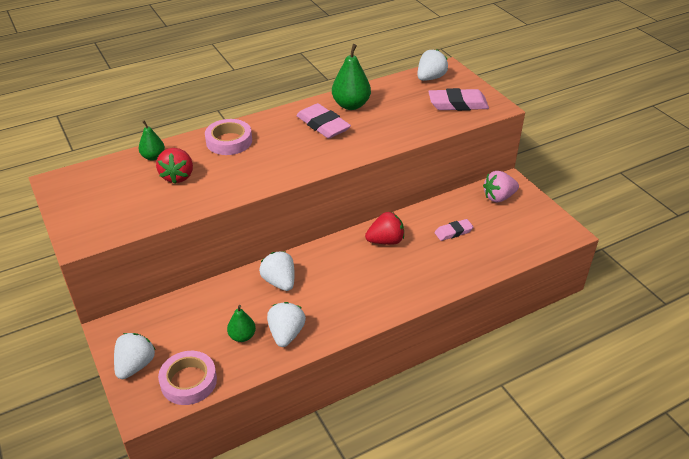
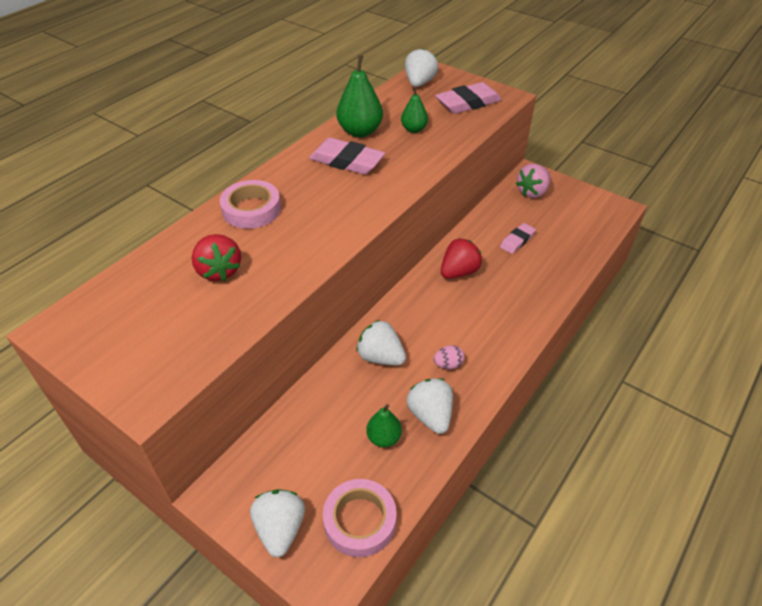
camera: 25 degrees left, 5 degrees up
green pear [139,120,165,161] -> green pear moved to [401,87,428,133]
none -> pink egg [434,345,465,369]

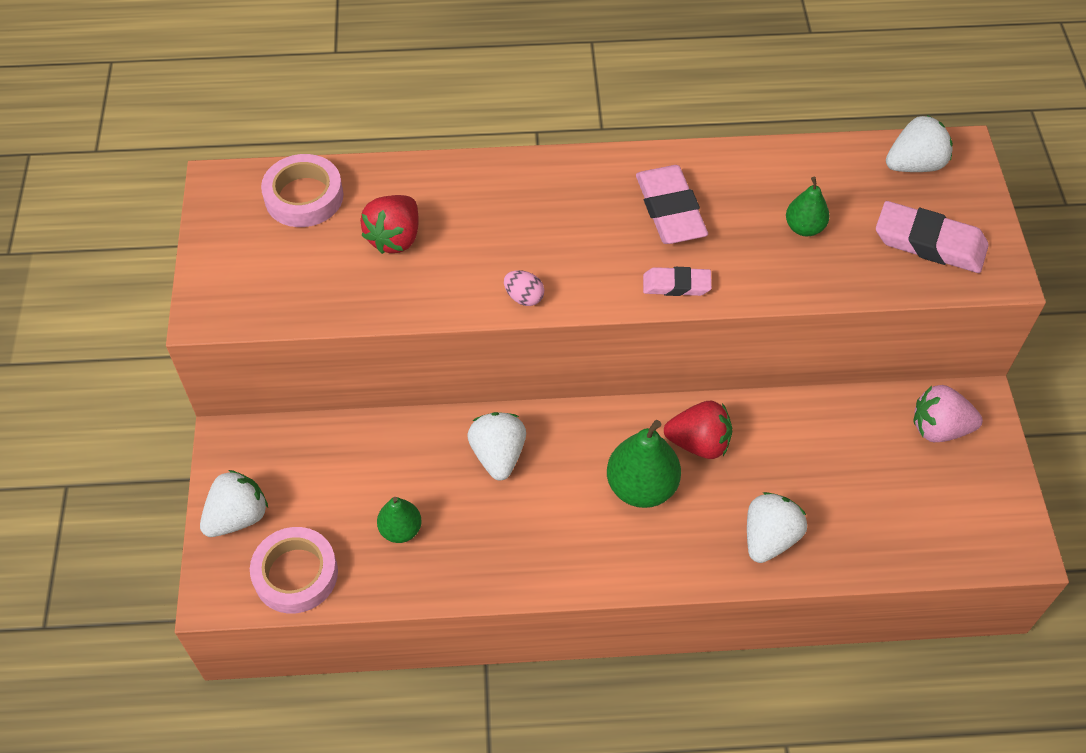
camera: 50 degrees right, 10 degrees up
pink tape [220,180,281,229] -> pink tape moved to [261,154,343,227]
green pear [337,55,383,137] -> green pear moved to [607,420,681,508]
white strawberry [407,378,453,434] -> white strawberry moved to [747,492,807,563]
pink egg [434,345,465,369] -> pink egg moved to [504,270,544,306]
pink eraser [500,223,536,254] -> pink eraser moved to [643,267,712,296]

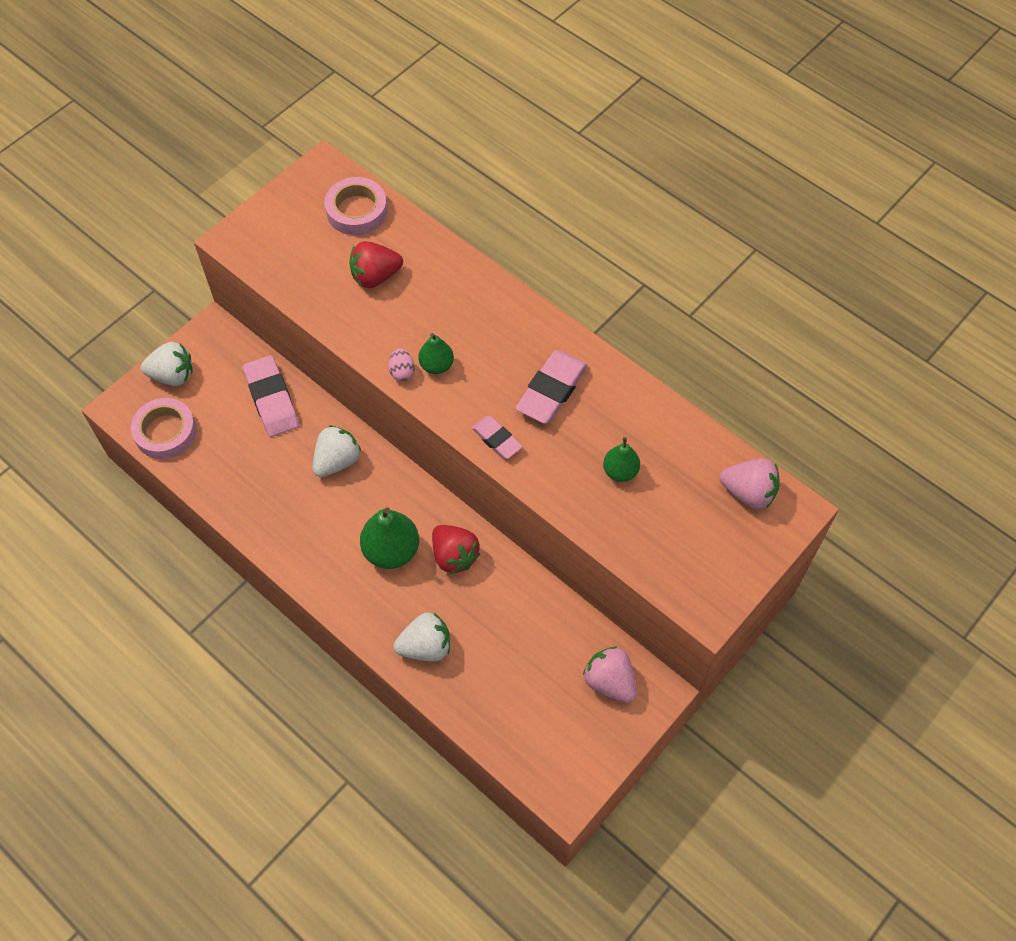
camera: 45 degrees right, 5 degrees up
green pear [377,497,422,543] -> green pear moved to [418,333,454,374]
pink eraser [876,201,989,273] -> pink eraser moved to [243,355,299,437]
white strawberry [886,115,953,172] -> pink strawberry [720,458,780,509]

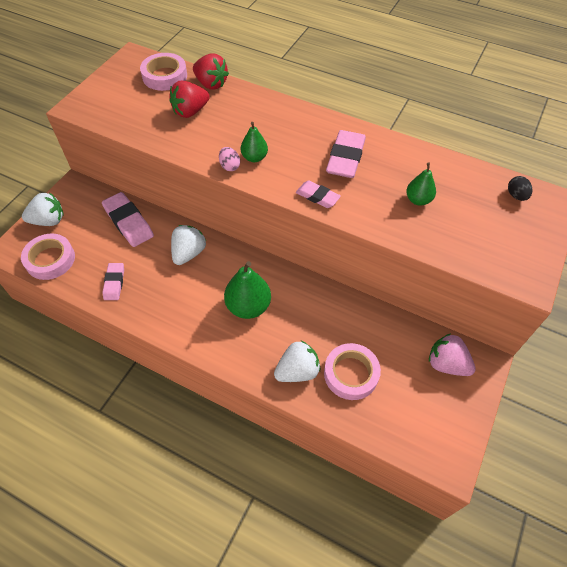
camera: 15 degrees left, 5 degrees down
red strawberry [432,525,481,574] -> red strawberry moved to [193,53,229,90]
pink strawberry [720,458,780,509] -> black egg [508,176,533,201]
none -> pink eraser [102,263,124,300]
none -> pink tape [324,343,381,400]

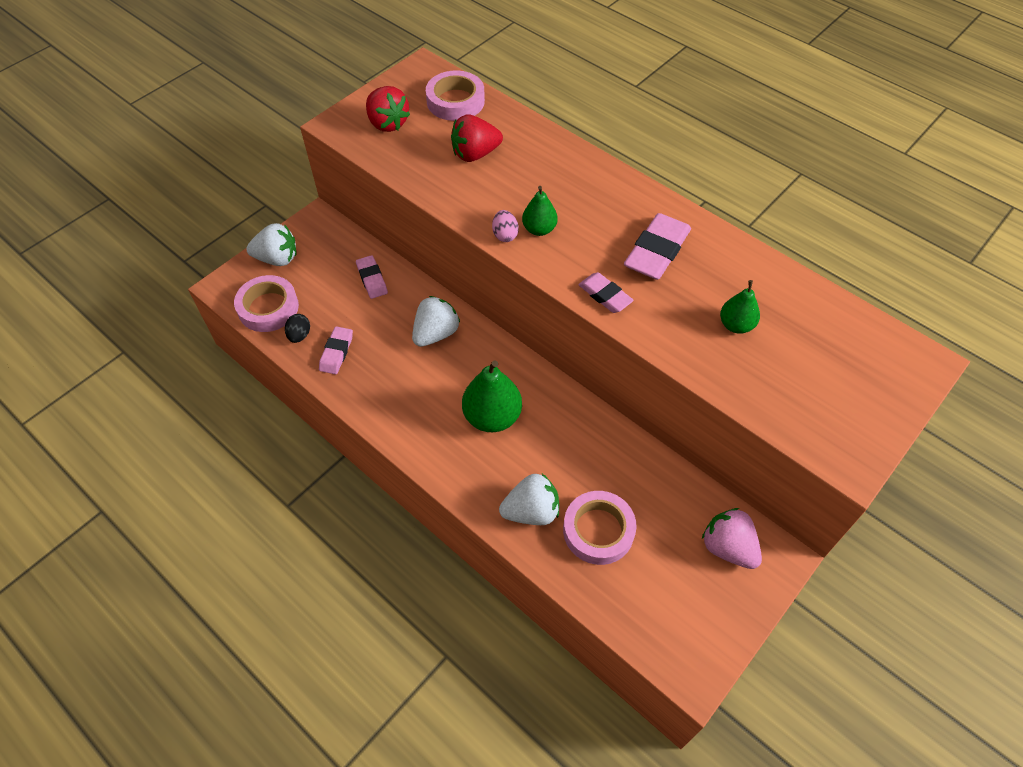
camera: 15 degrees right, 0 degrees up
pink eraser [102,192,154,247] -> pink eraser [356,255,388,299], size x0.59
red strawberry [193,53,229,90] -> red strawberry moved to [366,86,410,132]
black egg [508,176,533,201] -> black egg moved to [285,314,310,343]

